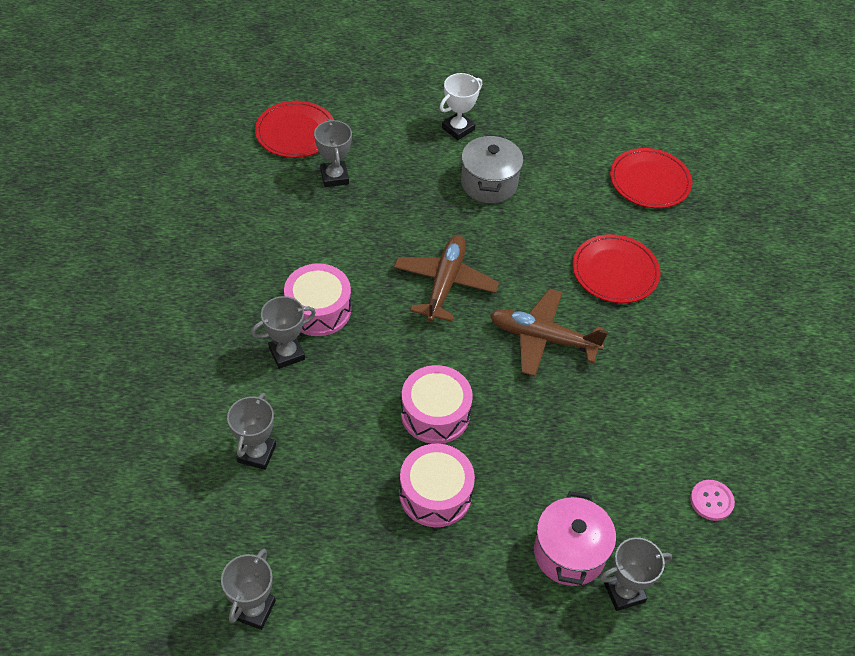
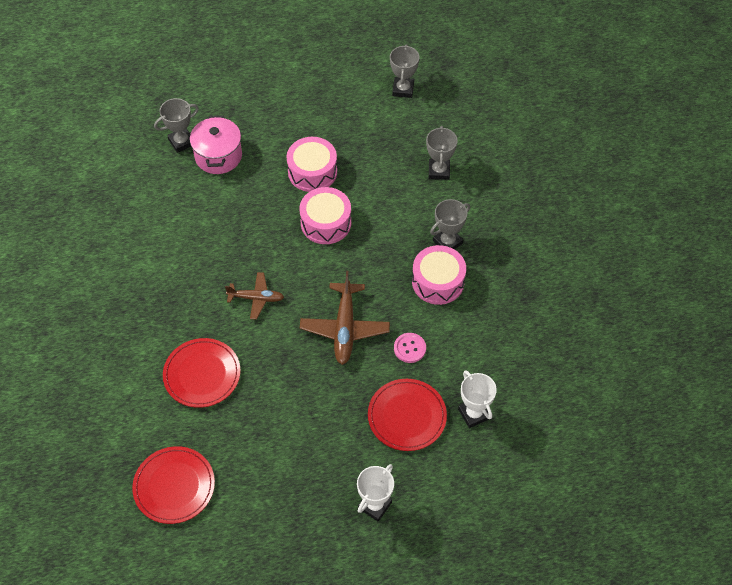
camera: 170 degrees right, 5 degrees up
red plate [255,101,334,158] -> red plate moved to [368,379,447,451]
grey trophy [314,119,352,187] -> white trophy [458,370,497,428]
grey pot [461,134,523,203] -> none
brown plane [490,289,608,376] -> brown plane [225,272,284,320], size x0.62
pink button [690,480,735,521] -> pink button moved to [394,333,426,363]

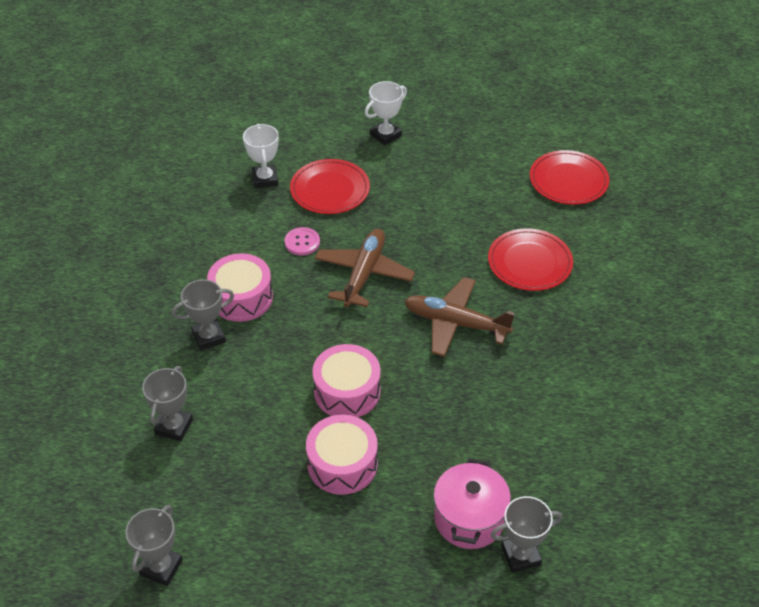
camera: 165 degrees left, 10 degrees down
brown plane [225,272,284,320] -> brown plane [404,277,515,357], size x1.61

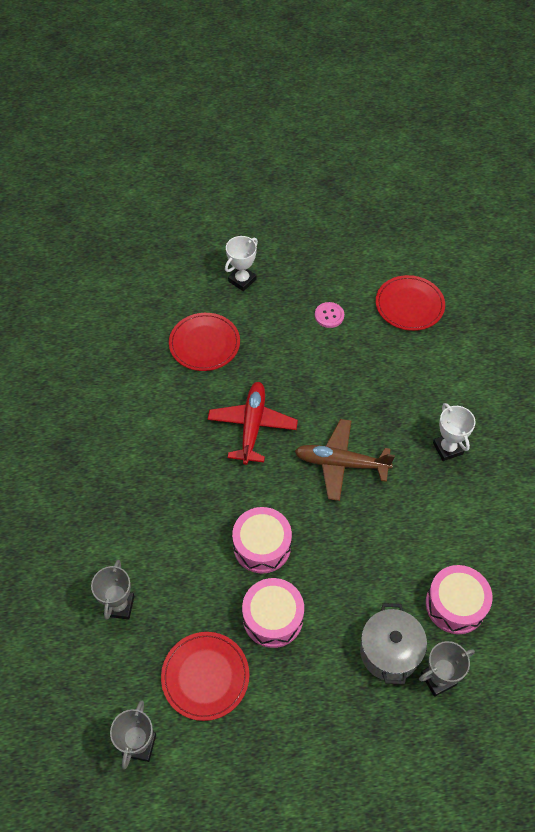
camera: 10 degrees left, 10 degrees up
grey trophy [172,279,234,351] -> none
pink drum [207,253,273,322] -> pink drum moved to [426,565,492,634]
white trophy [243,124,279,188] -> white trophy moved to [433,403,475,461]
pink button [284,227,320,256] -> pink button moved to [315,302,344,328]
brown plane [315,229,415,307] -> red plane [208,382,298,465]
pink pot [434,458,511,549] -> grey pot [360,603,427,684]
red plate [488,228,573,291] -> red plate moved to [161,632,249,721]

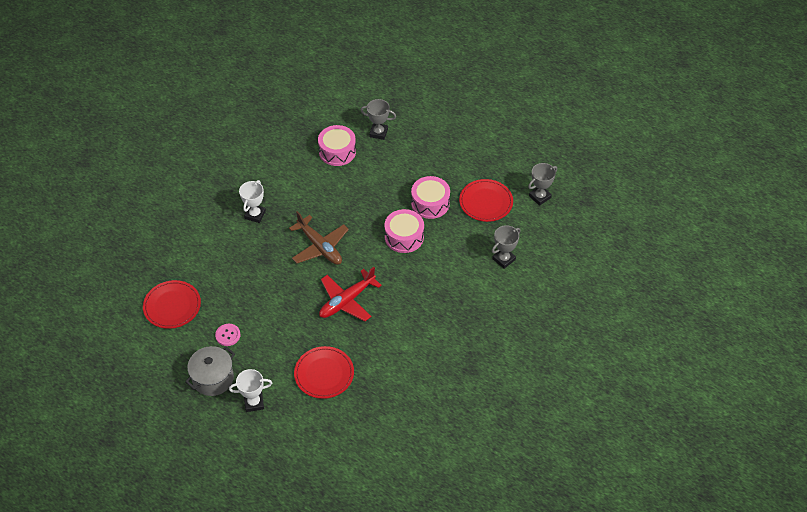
camera: 140 degrees left, 5 degrees down
grey pot [360,603,427,684] -> grey pot moved to [185,346,235,396]

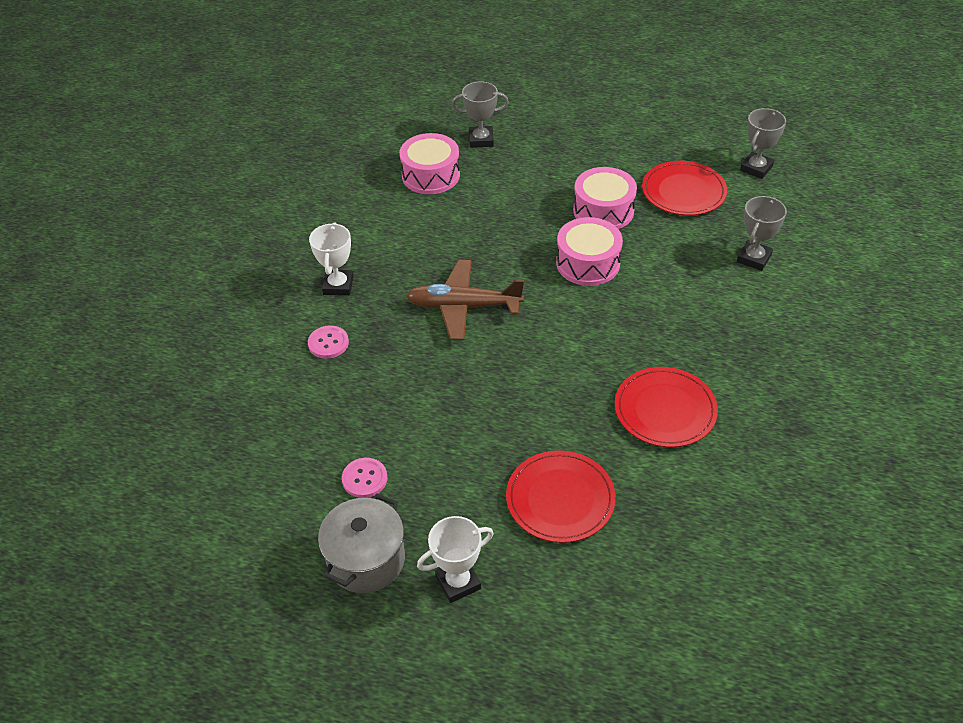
camera: 15 degrees left, 5 degrees down
red plate [143,280,201,329] -> red plate moved to [615,367,718,447]
brown plane [289,211,349,265] -> brown plane turned 150 degrees clockwise [406,260,524,340]
red plane [319,267,382,321] -> none
none -> pink button [308,325,349,359]

